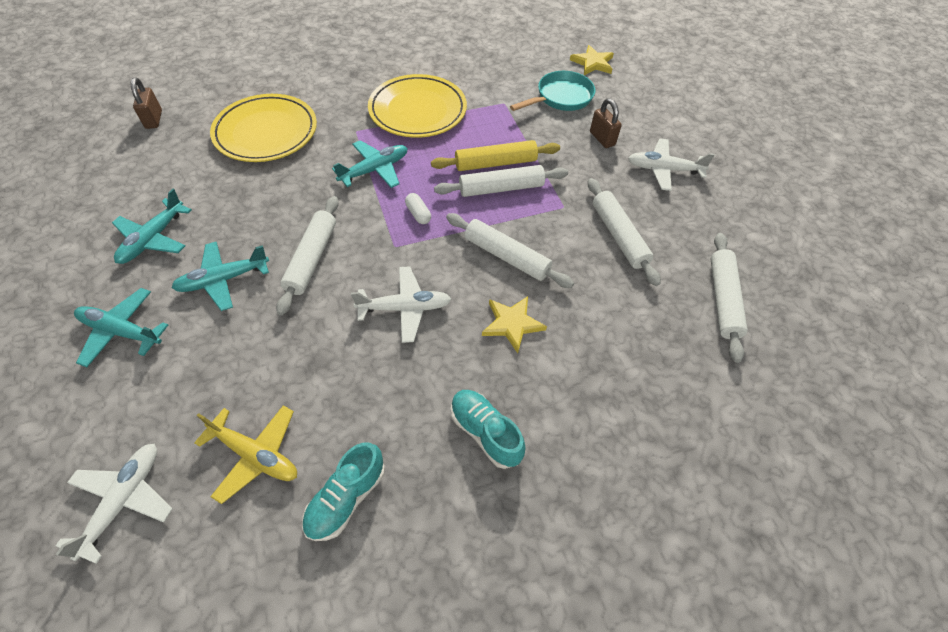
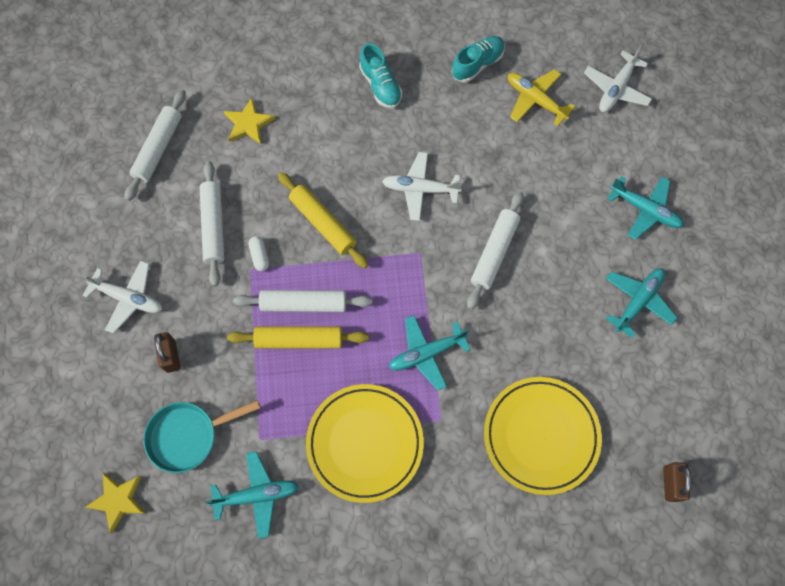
camera: 165 degrees left, 15 degrees up
turquoise plane [171,242,269,311] -> turquoise plane moved to [205,451,299,539]
white capsule [405,193,431,224] -> white capsule moved to [248,236,269,271]
white rolling pin [446,213,574,288] -> yellow rolling pin [278,172,368,268]
yellow star [482,296,547,353] -> yellow star moved to [224,98,275,144]

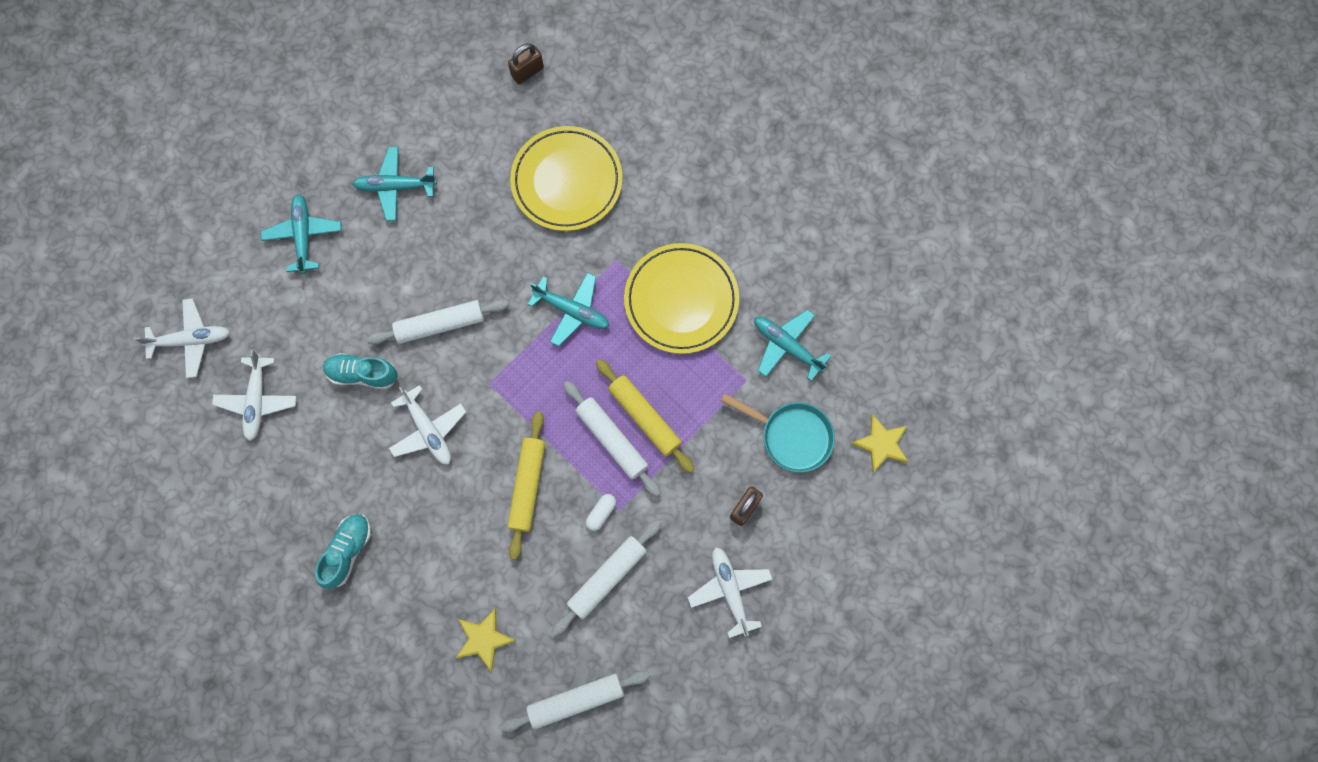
camera: 130 degrees left, 5 degrees up
turquoise shoe [452,36,505,83] -> turquoise shoe moved to [323,353,398,389]
yellow plane [508,69,575,126] -> white plane [212,350,297,441]

